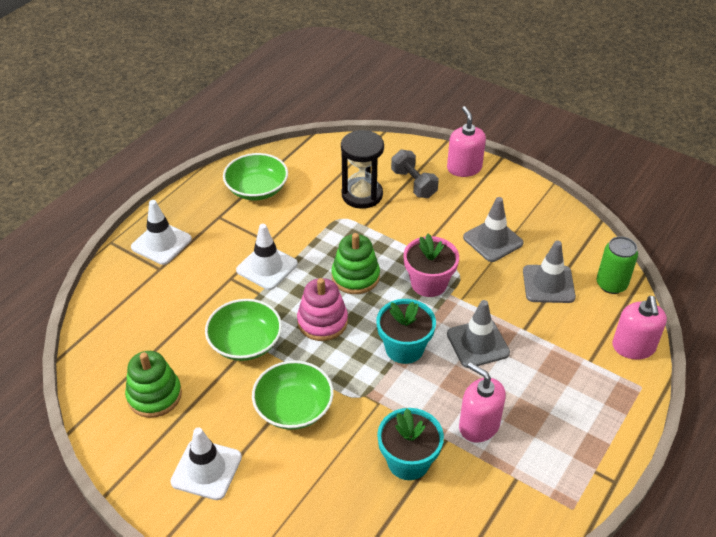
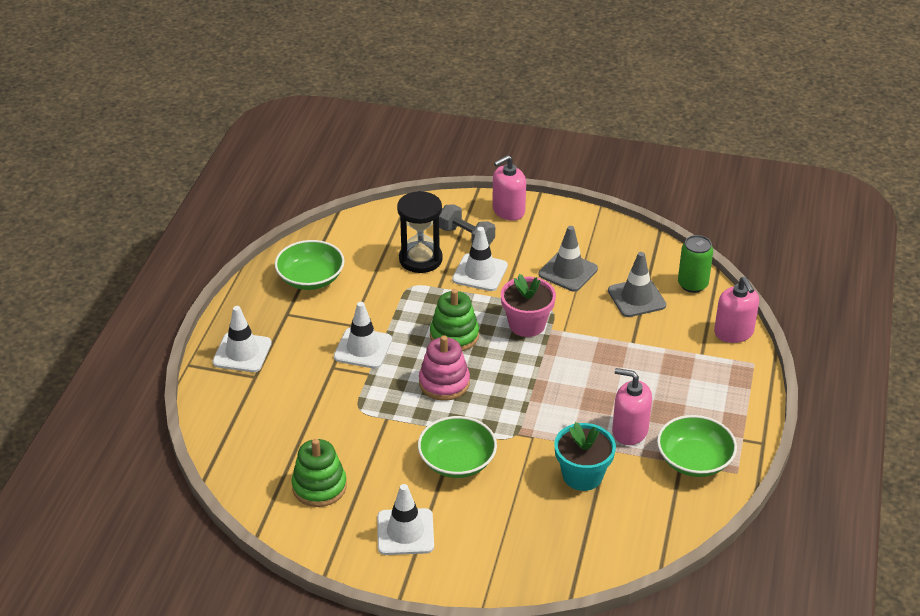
camera: 20 degrees left, 5 degrees down
green bowl [205,299,282,361] -> green bowl moved to [657,415,737,477]
turquoise flower pot [377,299,436,364] -> none
pink soap dispenser [447,106,486,177] -> pink soap dispenser turned 90 degrees counterclockwise [492,155,526,221]
grey traffic cone [447,300,510,368] -> none
none -> white traffic cone [452,227,508,291]

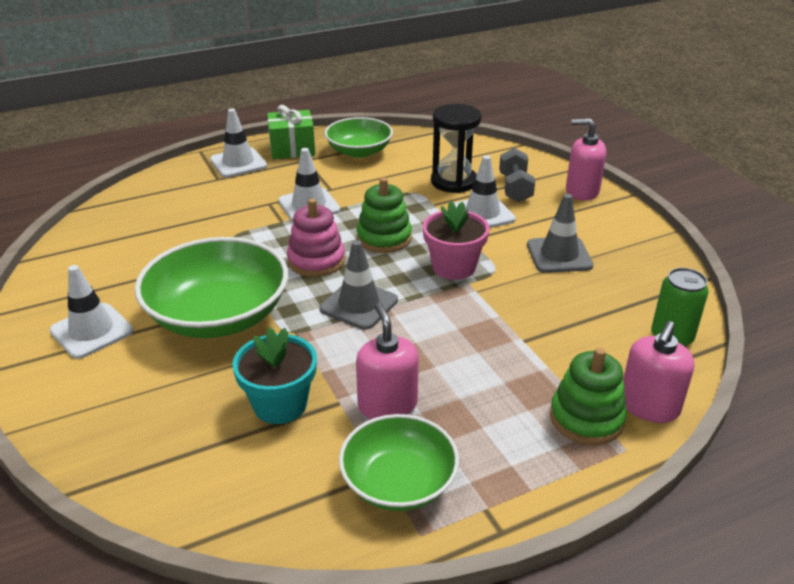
camera: 50 degrees right, 5 degrees down
green stacking toy [291,439,347,507] -> green stacking toy moved to [550,348,627,445]
green bowl [418,416,497,478] -> green bowl [135,237,288,338], size x1.59
grey traffic cone [608,252,666,317] -> grey traffic cone moved to [319,240,398,330]
none -> green gift [267,105,315,159]

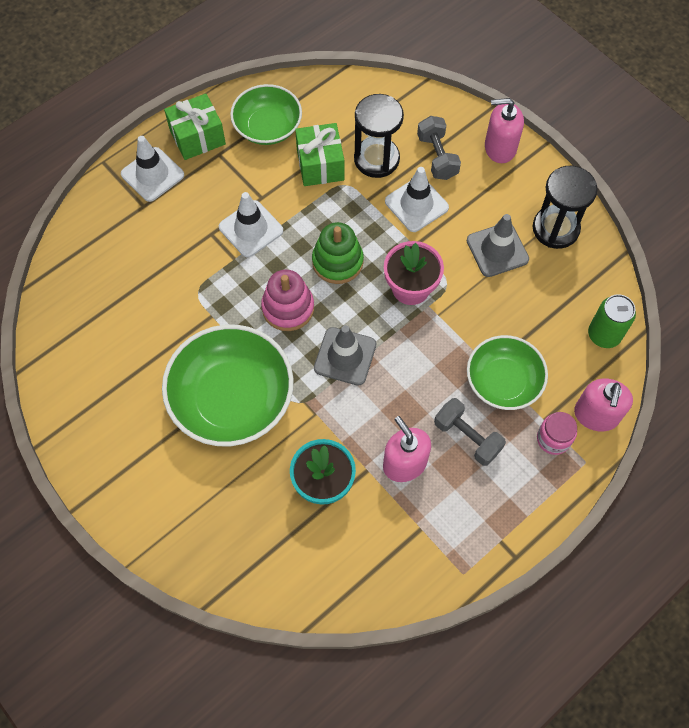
camera: 15 degrees left, 30 degrees up
white traffic cone [50,265,133,359] -> none
green bowl [339,414,459,511] -> green bowl moved to [467,335,548,410]
green stacking toy [550,348,627,445] -> pink jar [537,412,577,455]
none -> green gift [295,123,344,186]
none -> grey dumbbell [434,398,506,466]
none -> black hourglass [533,166,598,249]

